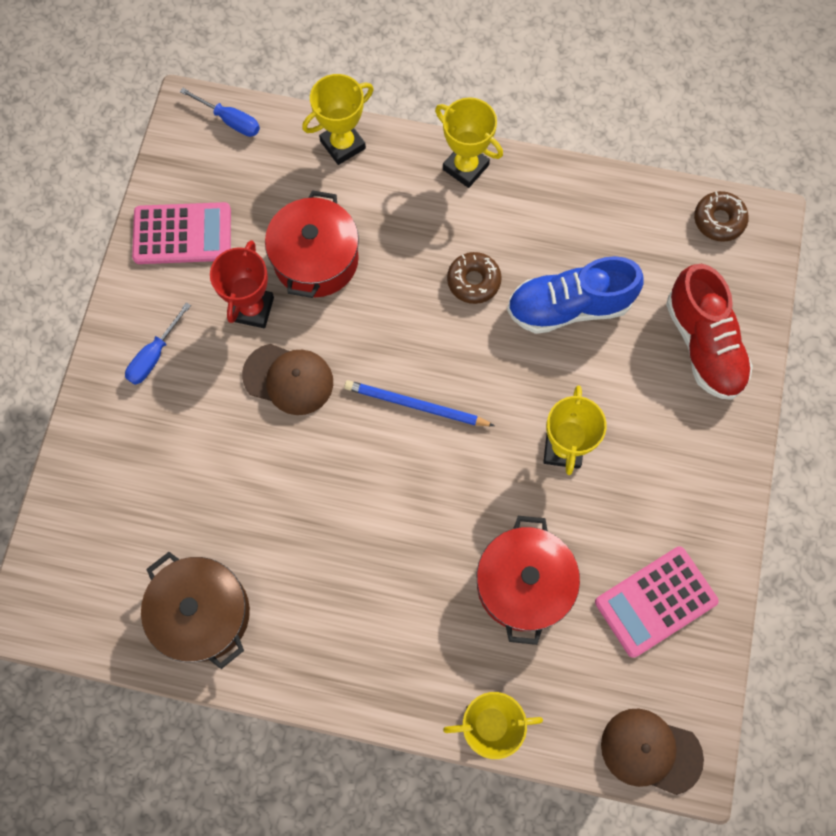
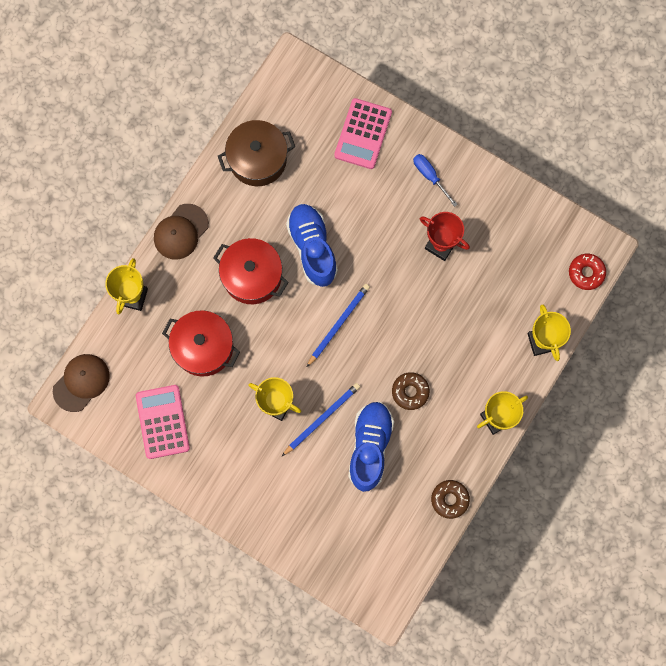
camera: 110 degrees right, 5 degrees up
pink calculator [132,202,231,264] -> pink calculator moved to [334,98,392,169]
blue screwdriver [180,88,260,137] -> red donut [569,254,606,290]
brown cap [242,344,333,415] -> brown cap moved to [154,204,209,260]
red pot [265,190,359,298] -> red pot moved to [213,238,289,304]
red shoe [666,264,753,400] -> none
brown donut [694,191,749,242] -> brown donut moved to [431,480,470,519]
none -> blue pencil [282,383,360,456]
none -> blue shoe [286,204,338,287]

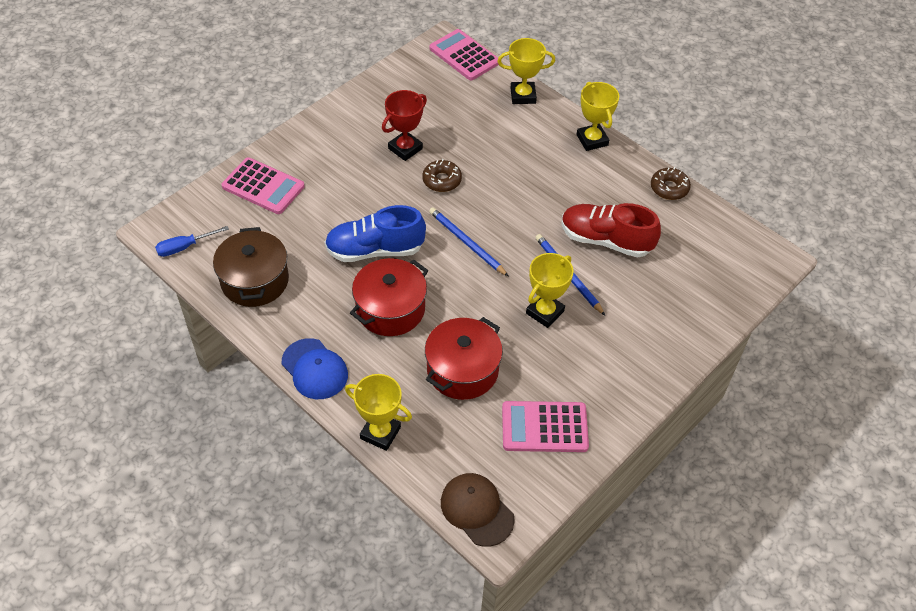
camera: 80 degrees left, 25 degrees down
brown cap [154,204,209,260] -> blue cap [282,338,348,399]
blue shoe [348,402,394,492] -> red shoe [562,203,661,257]
brown donut [392,372,430,410] -> brown donut moved to [422,159,462,192]
blue screwdriver [413,154,458,207] -> blue screwdriver moved to [155,226,229,257]
red donut [569,254,606,290] -> pink calculator [429,29,499,80]

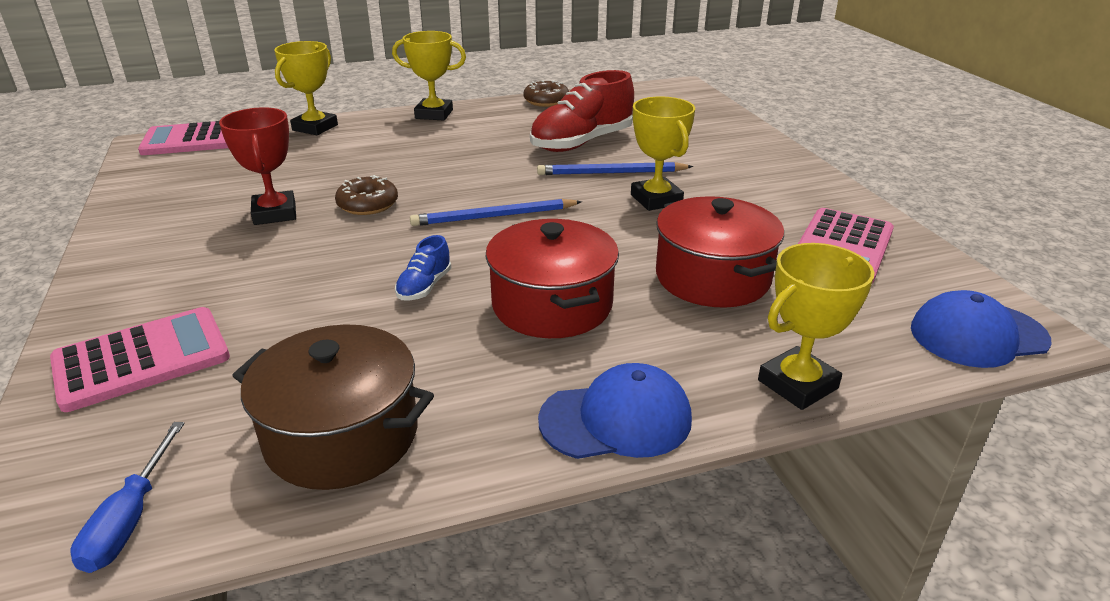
camera: 60 degrees left, 20 degrees down
blue shoe [325,205,426,262] -> blue shoe [395,235,451,301], size x0.47
brown cap [441,473,515,547] -> blue cap [911,290,1051,368]

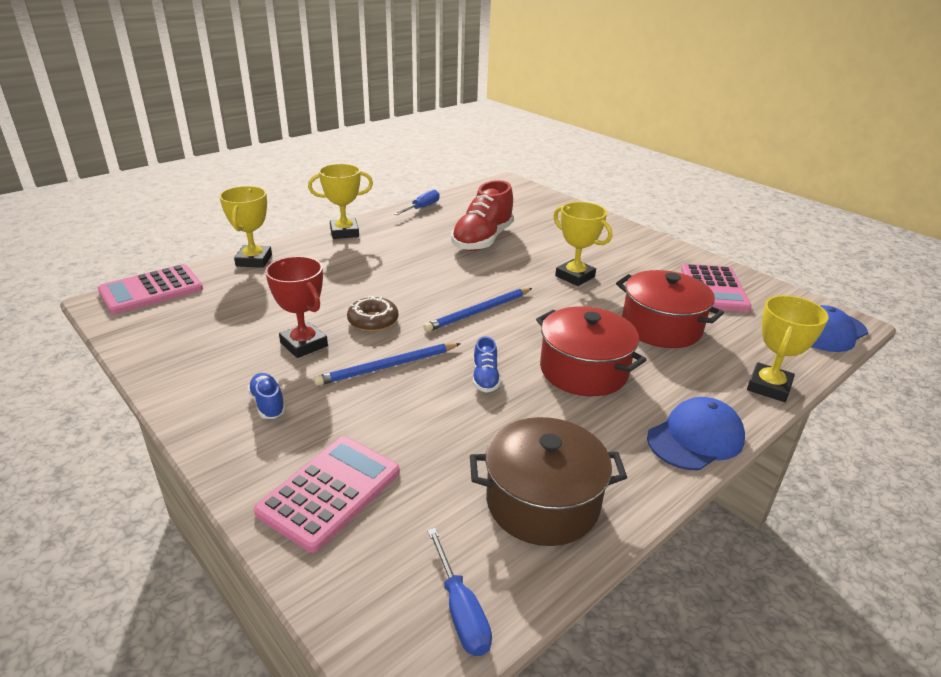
camera: 25 degrees left, 0 degrees up
brown donut [523,80,569,107] -> blue screwdriver [394,190,439,215]
blue pencil [537,162,693,175] -> blue pencil moved to [314,343,461,386]
none -> blue shoe [248,373,286,419]

